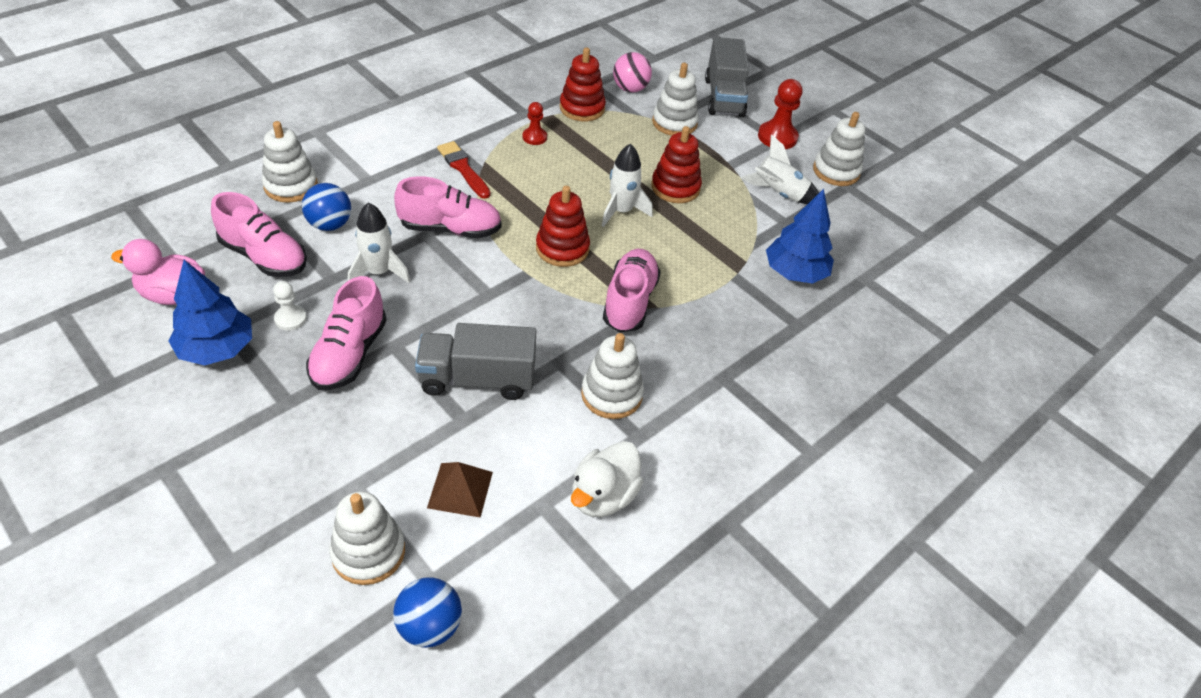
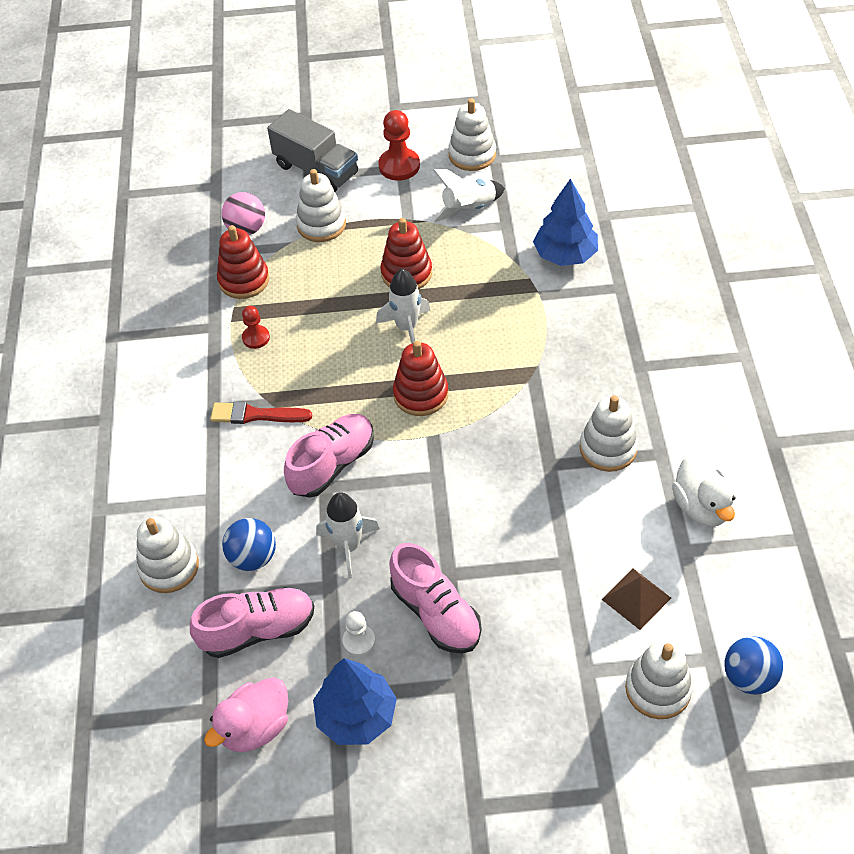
camera: 45 degrees left, 5 degrees up
grey truck [415,323,536,400] -> none
pink shoe [603,249,661,333] -> none

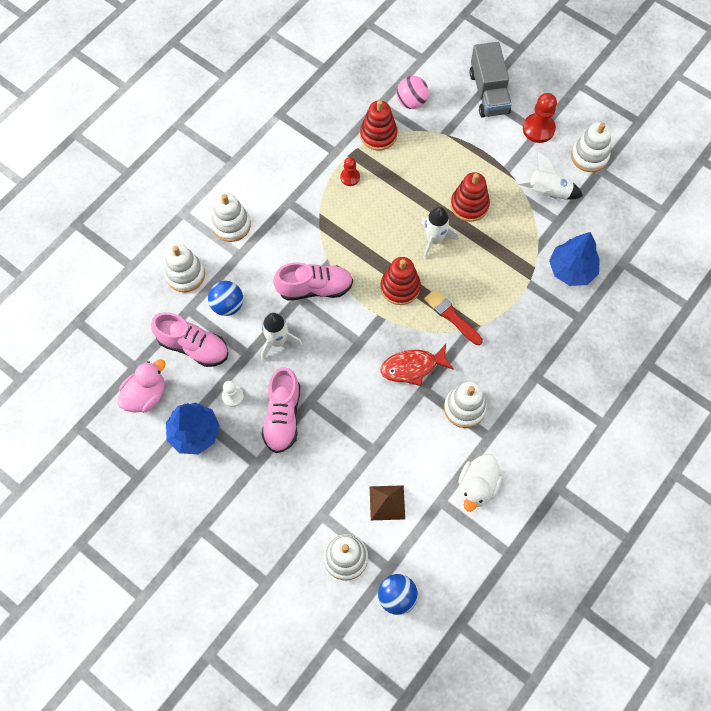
camera: 40 degrees right, 15 degrees up
pink duck [204,677,288,752] -> pink duck turned 135 degrees clockwise [117,359,166,413]
red brush [210,402,312,424] -> red brush moved to [424,289,483,345]
white stacking toy [296,169,346,242] -> white stacking toy moved to [211,193,251,242]
none -> red fish [380,344,454,386]

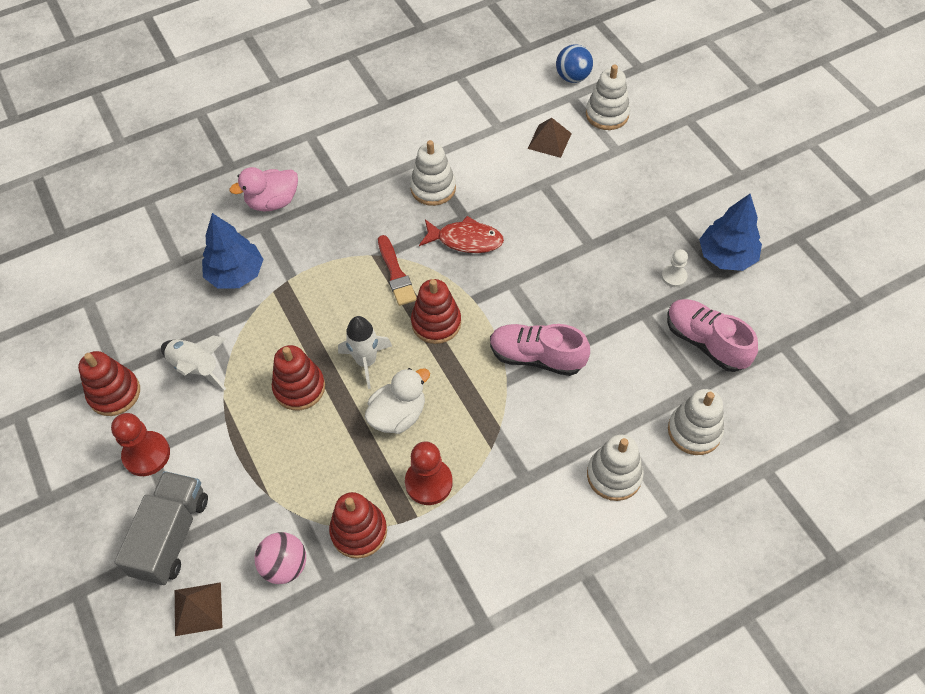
camera: 155 degrees left, 10 degrees down
pink duck [117,359,166,413] -> pink duck moved to [230,167,298,211]
blue ball [208,281,243,316] -> none
white rocket [261,313,302,360] -> none
pink shoe [261,367,300,453] -> none
red pawn [340,157,360,186] -> red pawn [405,442,453,505], size x1.67
white duck [458,454,502,512] -> white duck moved to [365,368,430,434]
white stacking toy [571,122,611,172] -> red stacking toy [78,351,140,416]
none -> brown pyramid [175,582,222,636]

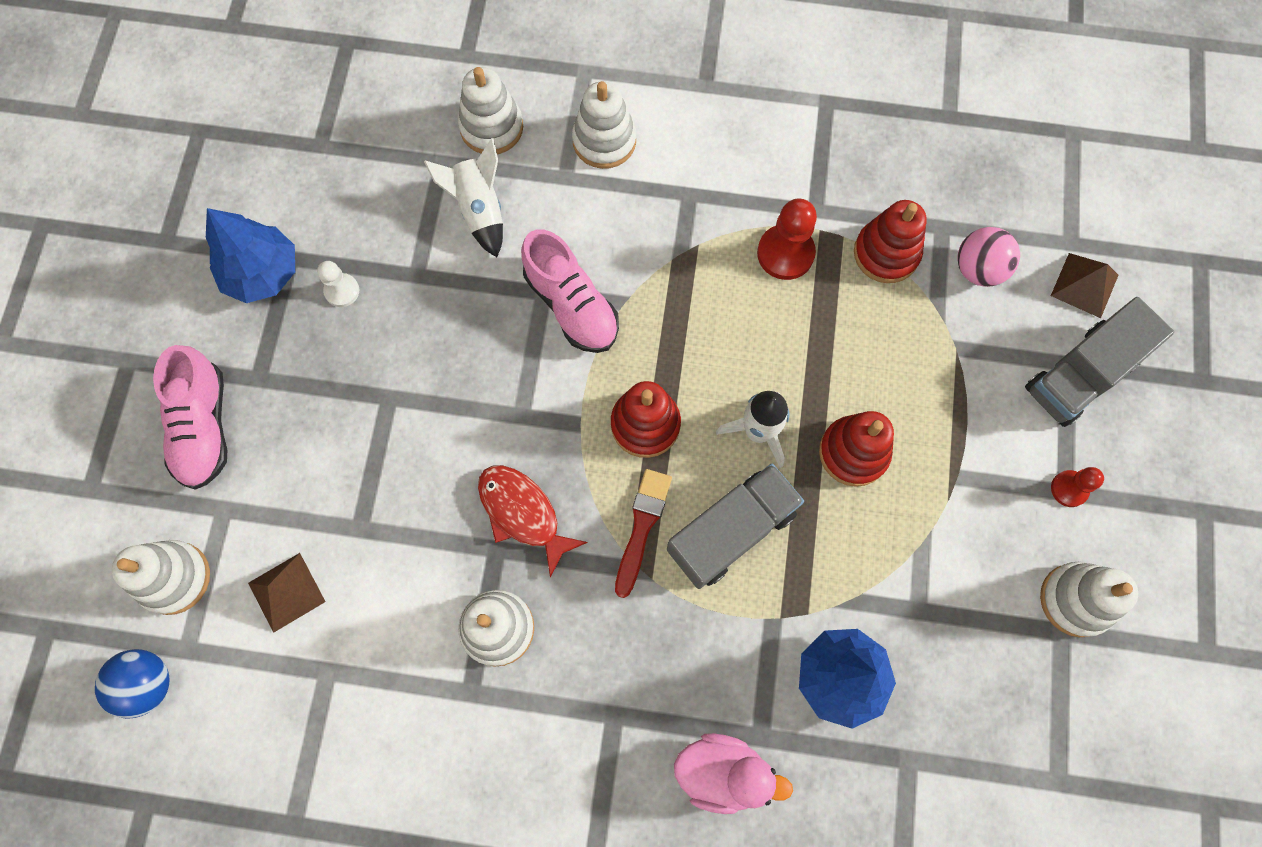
camera: 145 degrees left, 15 degrees up
red stacking toy [78,351,140,416] -> white stacking toy [1040,562,1138,637]
red pawn [111,413,170,476] -> red pawn [1051,467,1104,507], size x0.60
white rocket [161,335,226,391] -> white rocket moved to [424,138,503,257]
white duck [365,368,430,434] -> none
pink shoe [667,299,758,372] -> pink shoe moved to [153,345,227,490]
none -> grey truck [667,464,804,589]

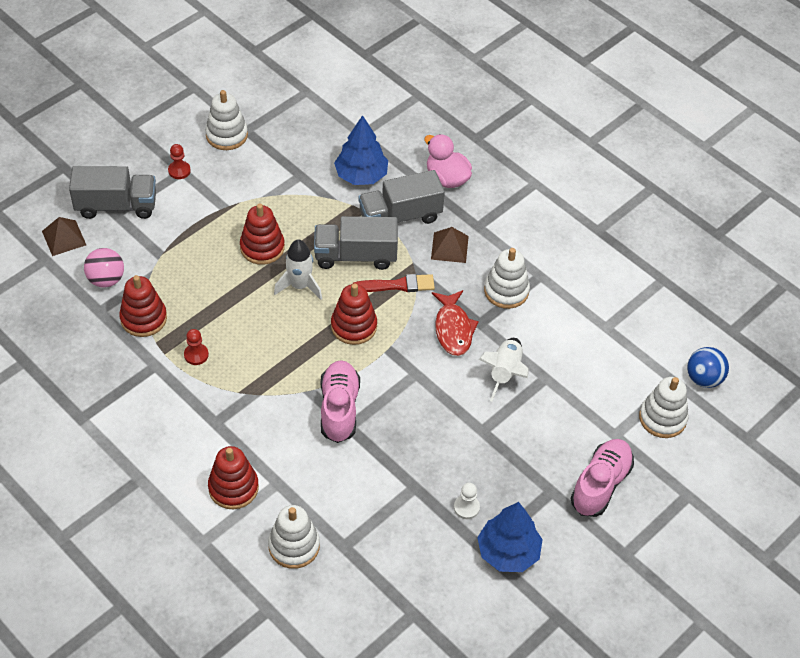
camera: 145 degrees left, 20 degrees down
brown pyramid [248,553,326,633] -> brown pyramid moved to [431,227,469,263]
white rocket [424,138,503,257] -> white rocket moved to [479,338,529,401]
white stacking toy [572,81,636,169] -> red stacking toy [208,446,259,509]
red brush [615,469,672,598] -> red brush turned 150 degrees counterclockwise [353,274,435,292]
red pawn [757,199,817,280] -> red pawn [184,329,209,365], size x0.60
none -> grey truck [358,170,445,224]

